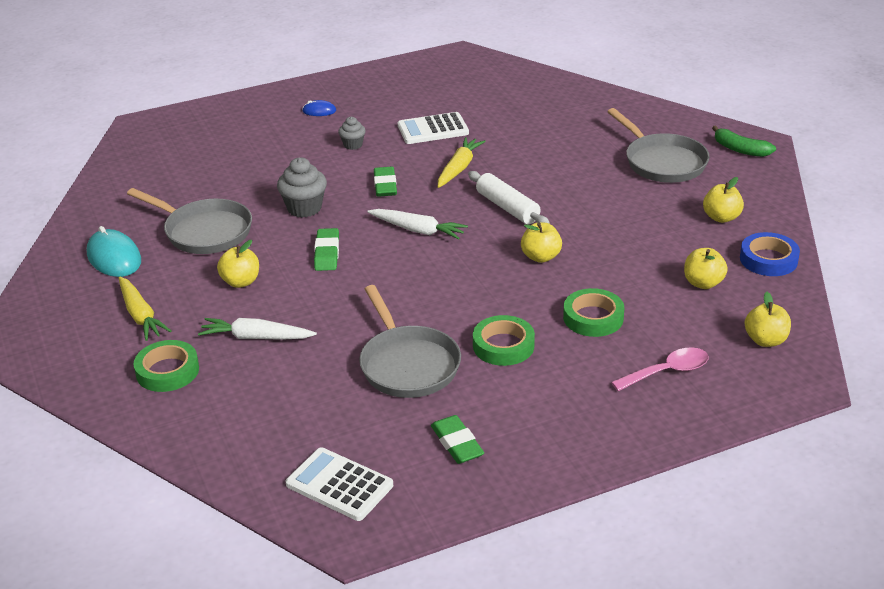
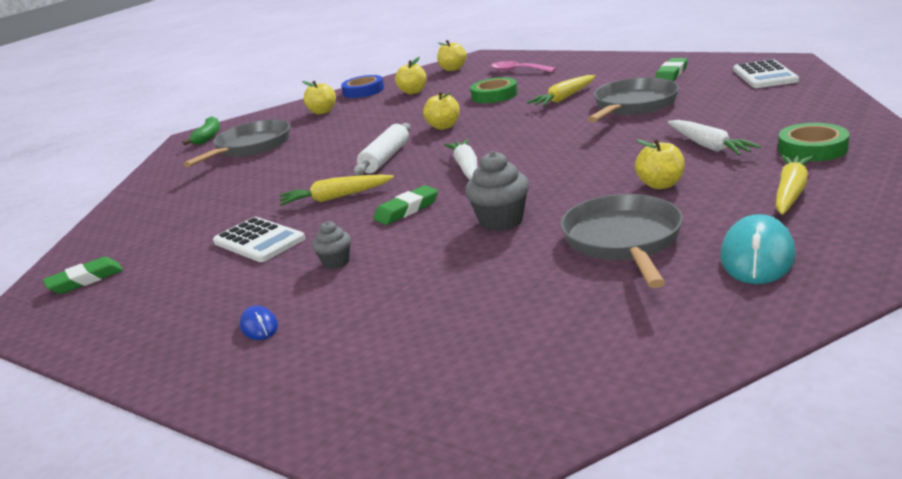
camera: 120 degrees left, 10 degrees down
green eraser [314,228,339,271] -> green eraser moved to [43,257,123,294]
green tape [473,315,535,366] -> yellow carrot [527,75,595,106]

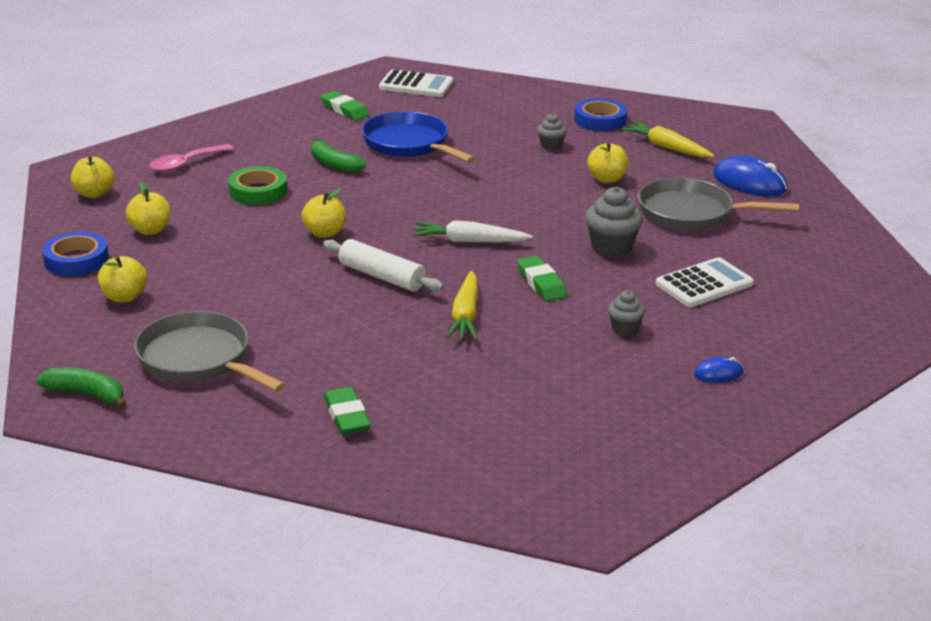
camera: 80 degrees left, 5 degrees up
green eraser [43,257,123,294] -> green eraser moved to [323,387,371,434]
white calculator [213,217,305,262] -> white calculator moved to [656,257,754,307]
yellow carrot [527,75,595,106] -> green banana [311,138,366,173]
grey pan [587,77,679,122] -> blue pan [362,111,475,163]
white carrot [668,120,761,156] -> grey cupcake [537,113,567,150]
turquoise mouse [720,214,796,284] -> blue mouse [713,155,787,196]
green tape [778,123,850,161] -> blue tape [574,98,627,131]

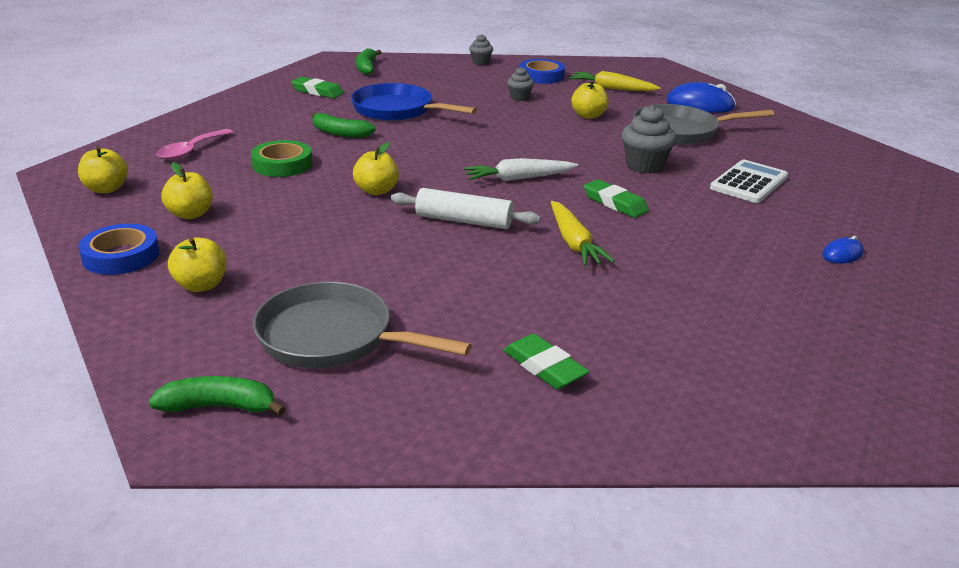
camera: 20 degrees left, 0 degrees up
white calculator [379,69,453,97] -> green banana [356,48,381,75]
grey cupcake [608,291,645,336] -> grey cupcake moved to [469,34,493,65]

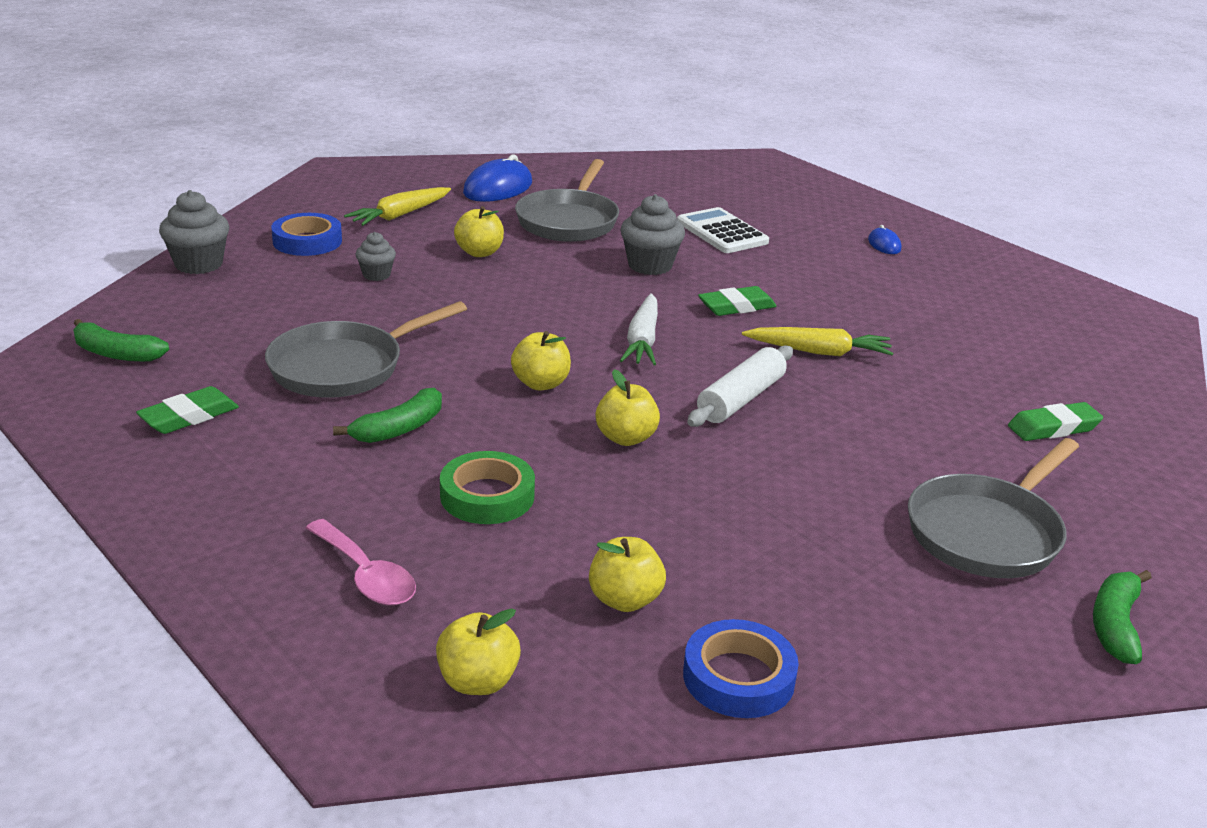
camera: 70 degrees left, 0 degrees up
yellow apple [168,237,227,292] -> yellow apple moved to [511,331,571,390]
blue pan [351,83,477,121] -> grey pan [265,301,467,398]
grey cupcake [469,34,493,65] -> grey cupcake [159,190,229,274], size x1.68

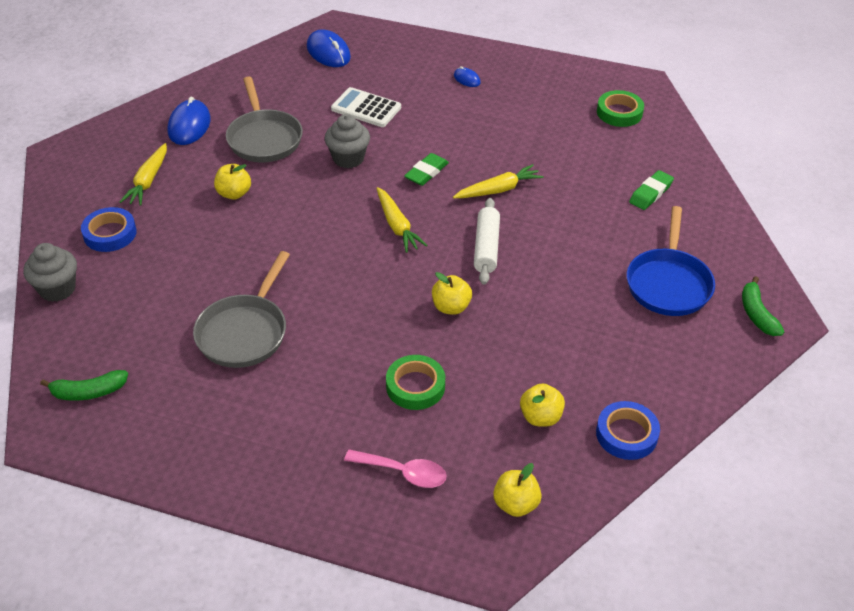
camera: 30 degrees left, 15 degrees up
green eraser [136,386,239,434] -> none
green banana [333,388,442,443] -> none
grey cupcake [355,232,396,281] -> none
yellow apple [511,331,571,390] -> none
white carrot [620,293,658,365] -> yellow carrot [376,187,428,253]
grey pan [908,438,1079,578] -> blue pan [627,206,715,316]
none -> blue mouse [307,29,351,67]
none -> green tape [597,90,644,127]

